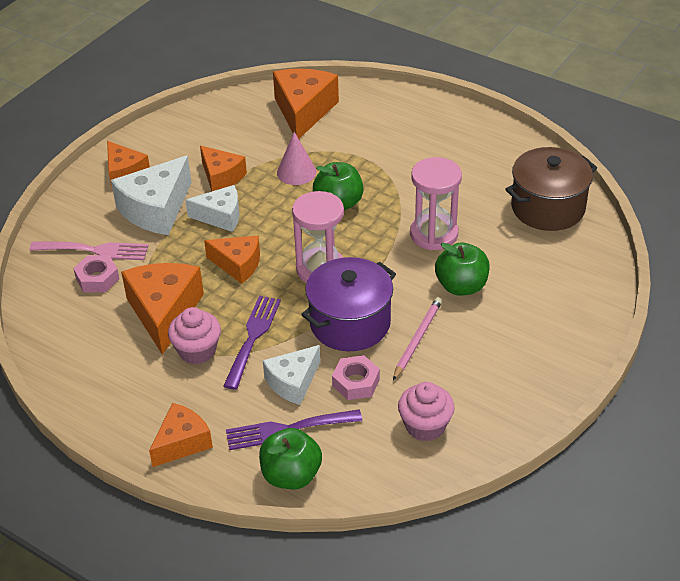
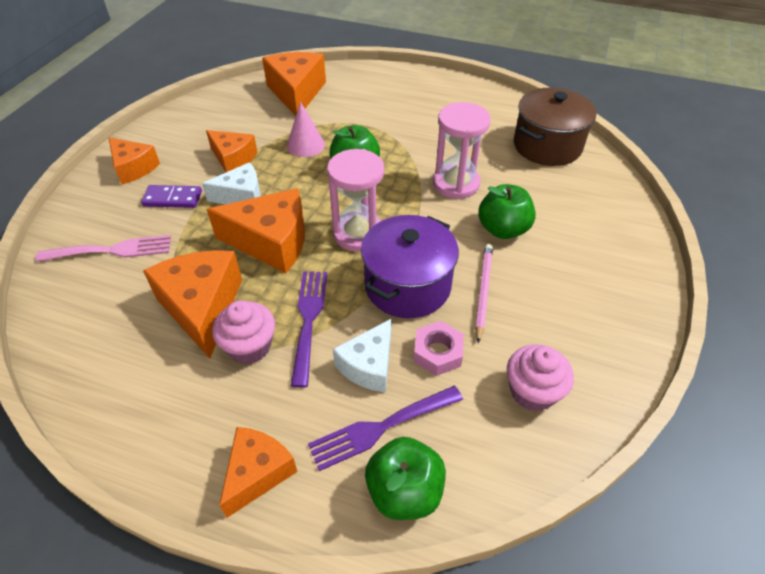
camera: 15 degrees left, 5 degrees up
pink nut [73,255,119,292] -> none
white cheese [111,156,192,235] -> purple domino [141,185,202,208]
orange cheese [204,236,260,284] -> orange cheese [207,188,305,273], size x1.58

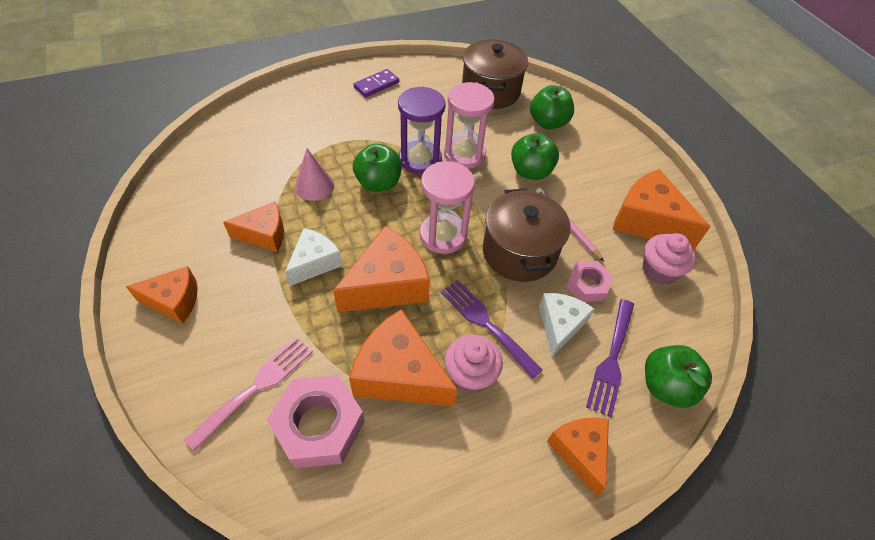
camera: 45 degrees left, 5 degrees up
purple domino [141,185,202,208] -> purple domino moved to [353,69,399,98]
orange cheese [262,52,326,116] -> orange cheese moved to [612,169,711,249]
white cheese [333,319,391,393] -> white cheese turned 150 degrees counterclockwise [539,293,594,357]
purple pot [361,215,459,318] -> brown pot [483,188,570,282]
none -> pink nut [267,375,365,468]
none -> purple hourglass [398,86,446,174]
none -> green apple [530,85,574,130]

